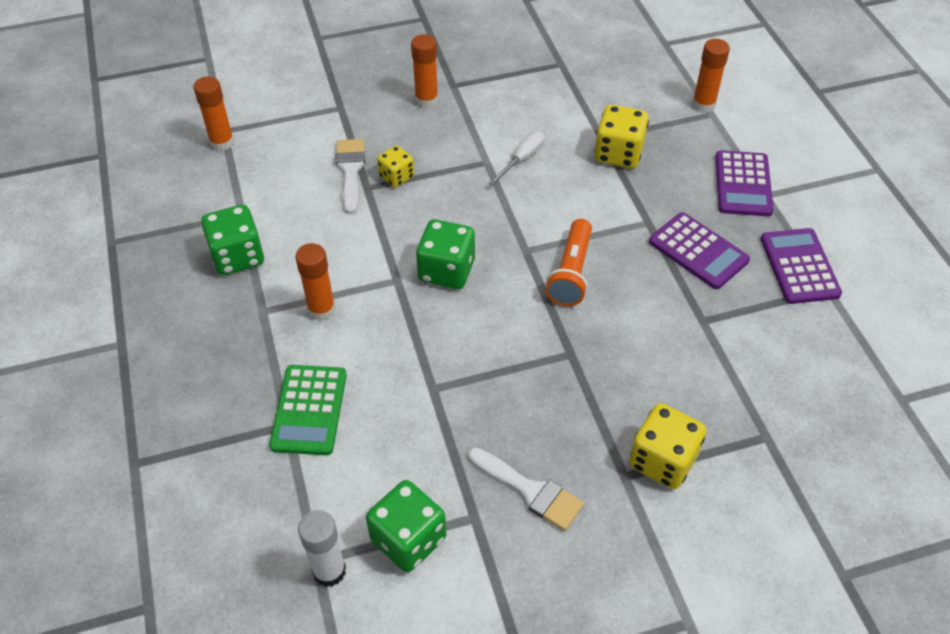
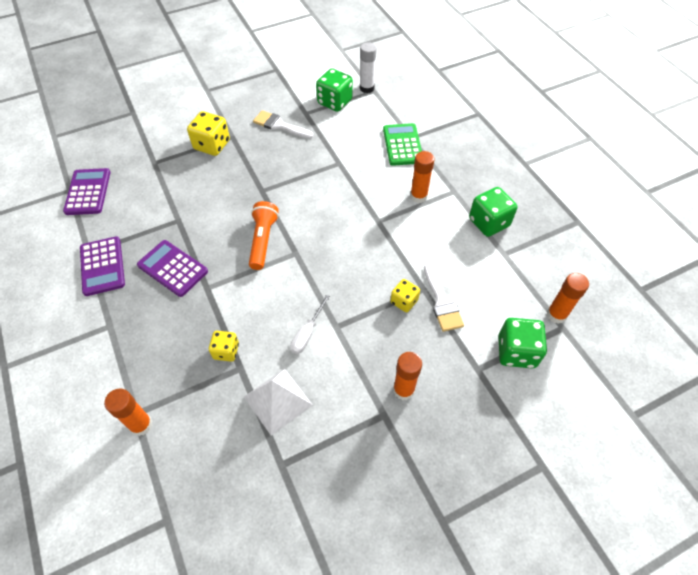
camera: 170 degrees right, 5 degrees up
green dice [416,219,475,289] -> green dice moved to [499,318,547,368]
yellow dice [594,105,649,168] -> yellow dice [209,331,239,362], size x0.61
purple calculator [715,150,774,216] -> purple calculator moved to [63,168,110,215]
none -> white pyramid [244,369,313,436]

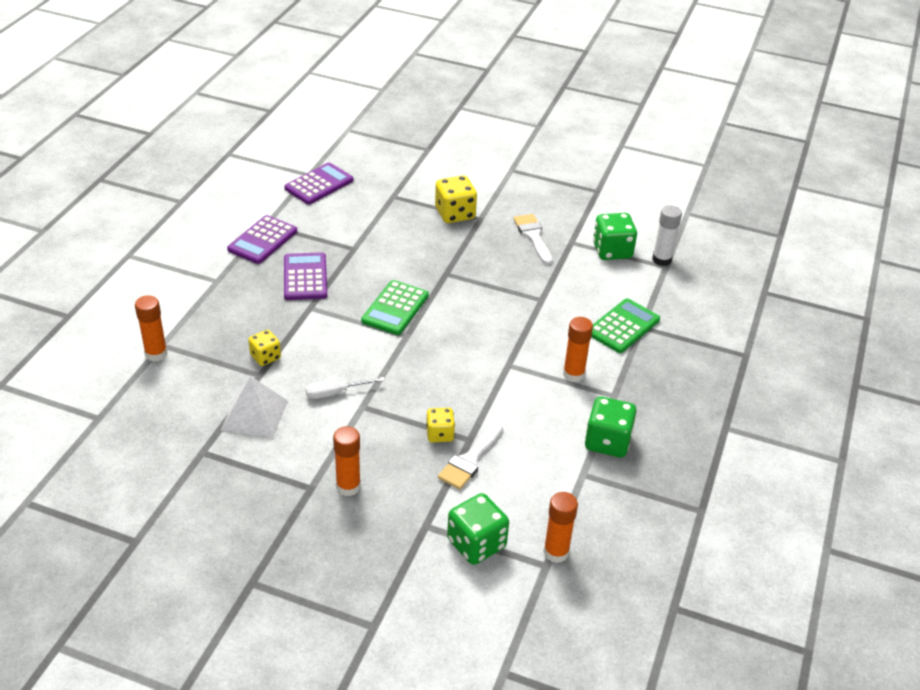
camera: 45 degrees right, 15 degrees down
orange flashlight [249,201,279,270] -> green calculator [361,280,429,335]

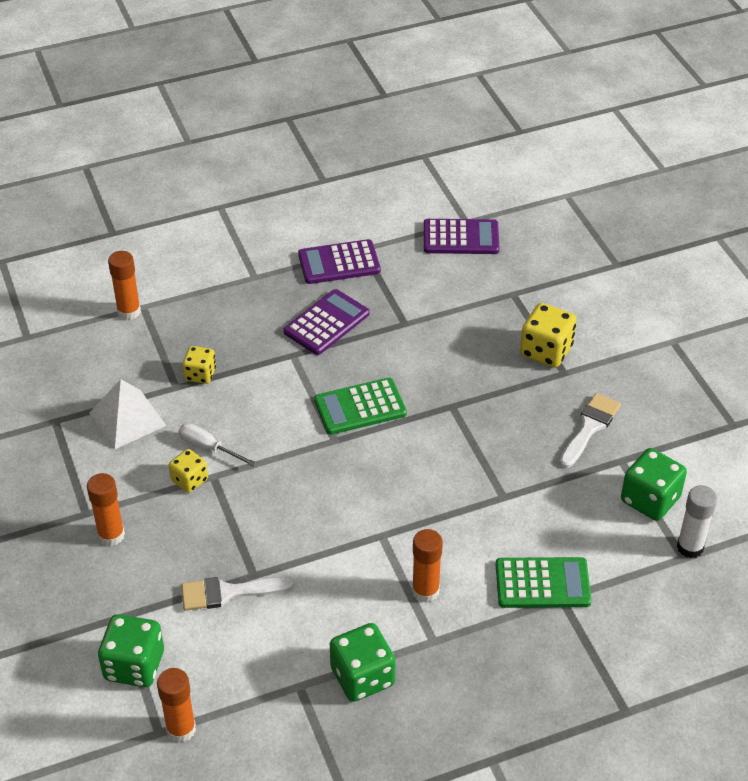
camera: 50 degrees right, 5 degrees up
yellow dice [426,408,455,442] -> yellow dice moved to [169,449,208,493]

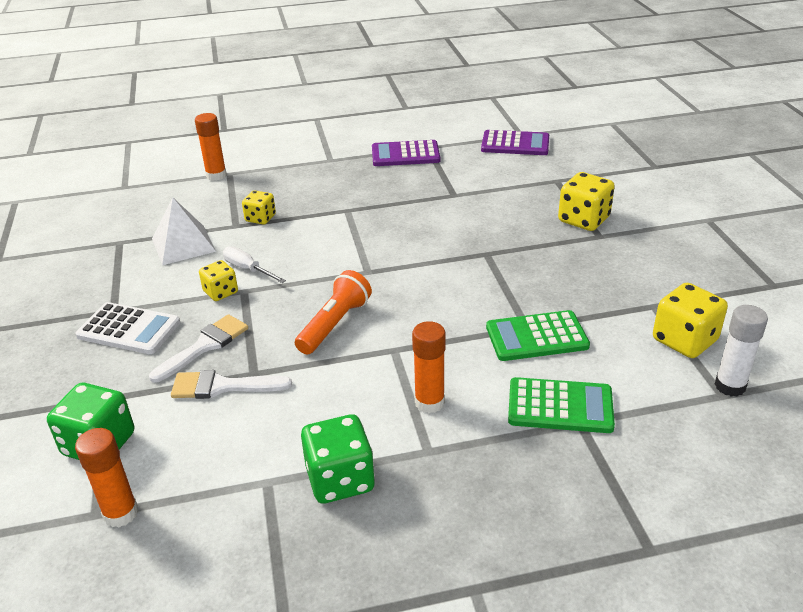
camera: 10 degrees right, 10 degrees down
orange glue stick [87,473,125,546] -> white calculator [75,302,180,354]
purple calculator [283,289,370,355] -> none
green calculator [314,378,407,435] -> green calculator moved to [486,310,590,361]
white brush [560,393,621,468] -> white brush moved to [149,314,248,383]
green dice [621,448,687,521] -> yellow dice [653,283,728,358]
none -> orange flashlight [295,270,372,354]

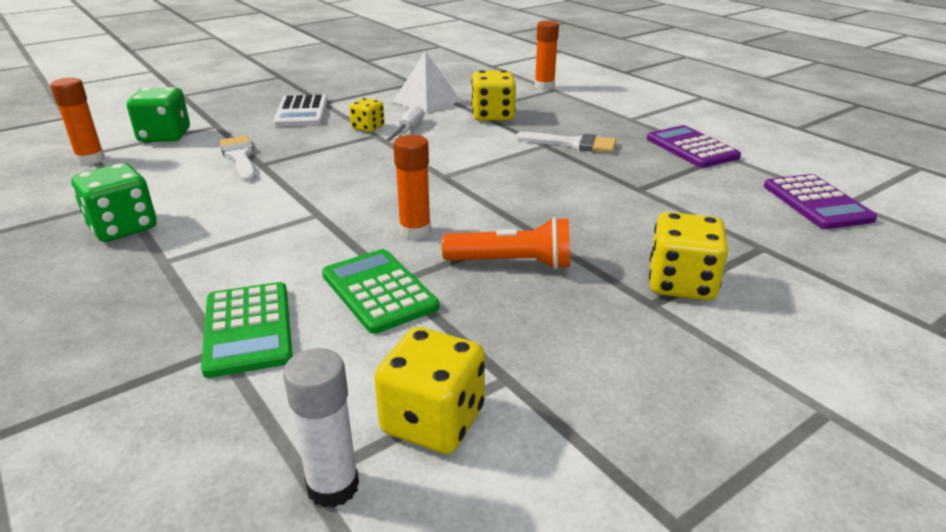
camera: 65 degrees right, 5 degrees down
white brush [149,314,248,383] -> white brush moved to [516,132,616,153]
yellow dice [242,190,276,225] -> yellow dice [471,70,516,121], size x1.63
orange flashlight [295,270,372,354] -> orange flashlight moved to [442,217,570,269]
orange glue stick [412,321,446,413] -> orange glue stick moved to [393,135,431,240]

